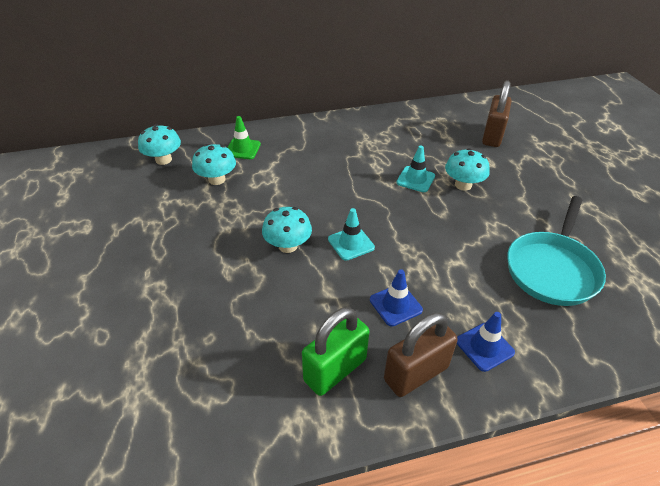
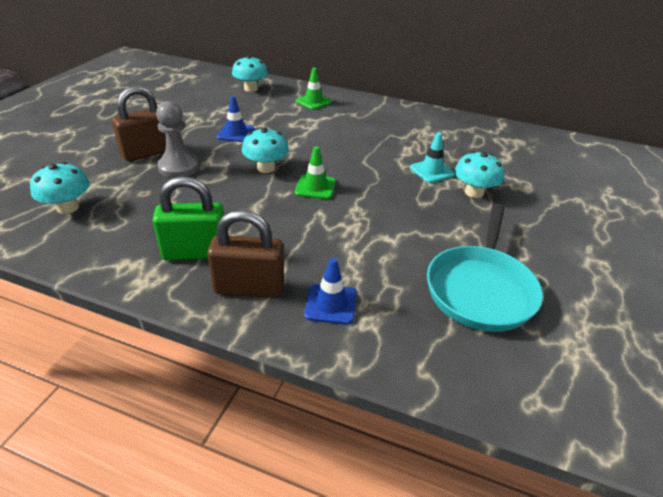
camera: 35 degrees right, 5 degrees down
turquoise mushroom [192,144,236,185] -> turquoise mushroom moved to [30,162,90,214]
turquoise traffic cone [328,208,375,261] -> green traffic cone [295,146,336,199]
blue traffic cone [370,269,423,327] -> blue traffic cone moved to [217,96,255,142]
brown padlock [482,80,512,147] -> brown padlock moved to [112,86,166,161]
turquoise pan [507,196,606,306] -> turquoise pan turned 45 degrees counterclockwise [427,204,543,332]
none -> grey pawn [156,101,199,178]

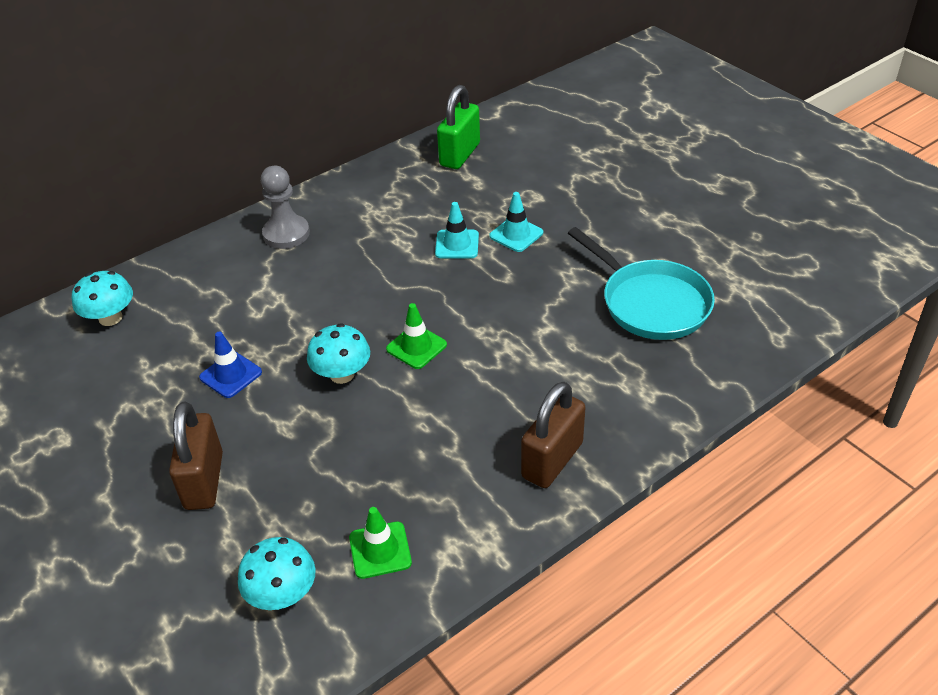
camera: 55 degrees left, 5 degrees up
green padlock [152,176,224,260] -> green padlock moved to [437,85,480,169]
grey pawn [156,101,199,178] -> grey pawn moved to [261,166,310,249]
green traffic cone [296,68,332,110] -> green traffic cone moved to [349,507,412,579]
blue traffic cone [304,258,357,325] -> none
turquoise mushroom [455,151,504,198] -> turquoise traffic cone [489,192,543,252]

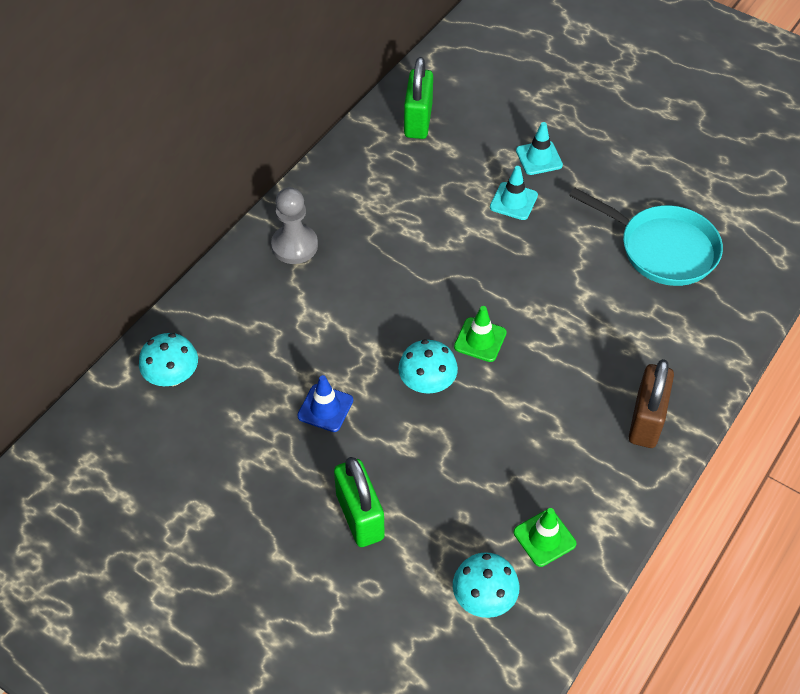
camera: 20 degrees left, 10 degrees up
brown padlock [169,401,223,510] -> green padlock [334,457,385,547]
turquoise traffic cone [435,202,479,258] -> turquoise traffic cone moved to [516,122,563,175]

